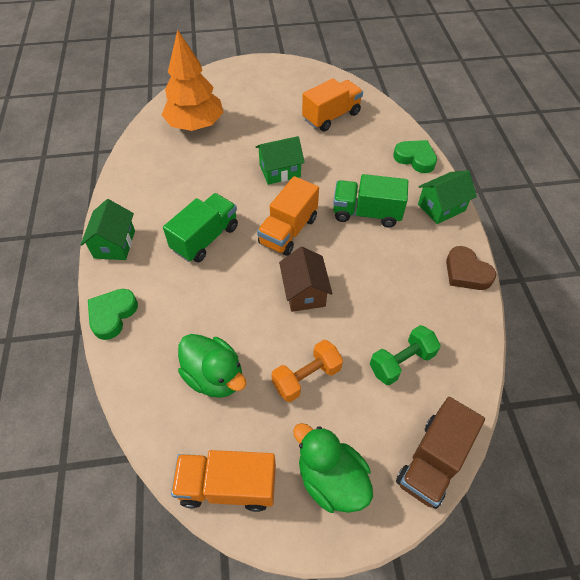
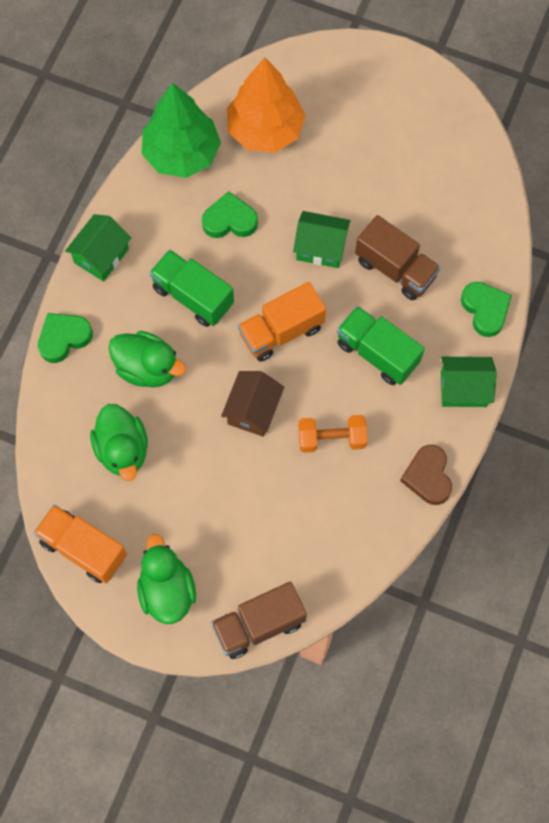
camera: 30 degrees right, 15 degrees up
green truck [163,193,238,262] -> green truck turned 120 degrees counterclockwise [149,249,234,327]
orange dumbbell [271,340,343,402] -> orange dumbbell moved to [298,415,367,453]
orange truck [302,78,363,132] -> none
green dumbbell [370,325,441,385] -> none
none -> green duck [109,331,186,387]
none -> green tree [142,83,221,178]
none -> green heart [202,191,258,238]
none -> brown truck [355,215,441,300]

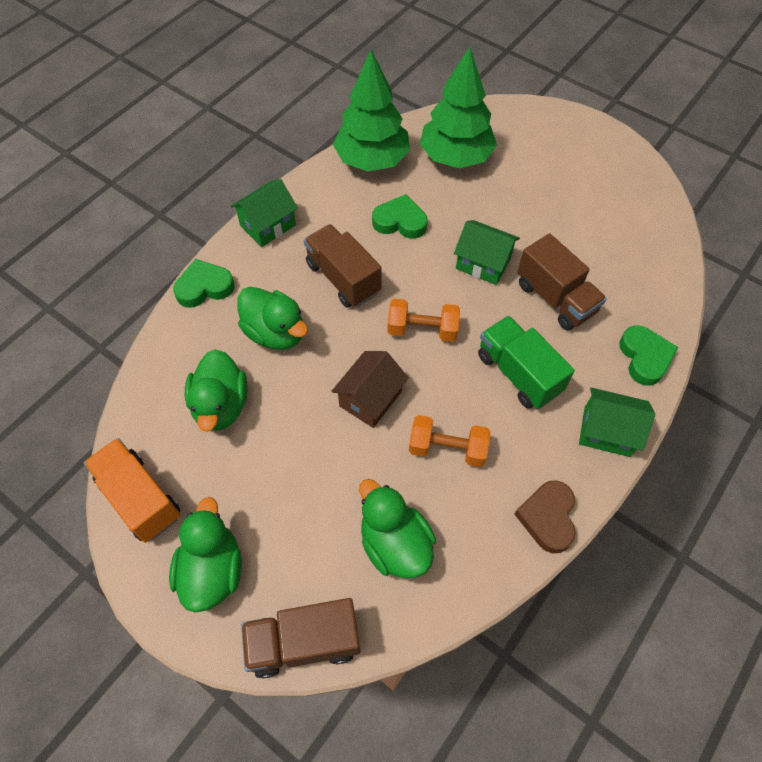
camera: 15 degrees right, 10 degrees down
green truck [149,249,234,327] -> brown truck [304,224,382,308]
orange tree [227,57,306,153] -> green tree [420,47,497,168]
orange truck [238,282,326,362] -> orange dumbbell [387,299,460,342]
none -> green duck [359,479,436,578]

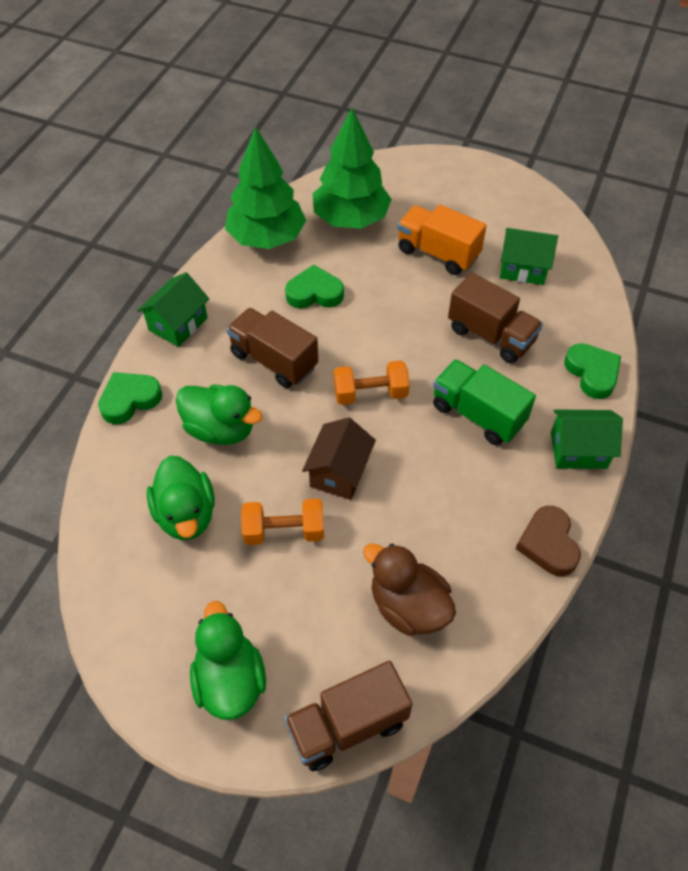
camera: 15 degrees left, 5 degrees down
orange truck [84,438,180,543] -> orange truck moved to [397,205,487,275]
green duck [359,479,436,578] -> brown duck [363,544,456,636]
orange dumbbell [409,415,490,467] -> orange dumbbell moved to [241,499,324,545]
green house [454,220,520,285] -> green house moved to [500,228,558,285]

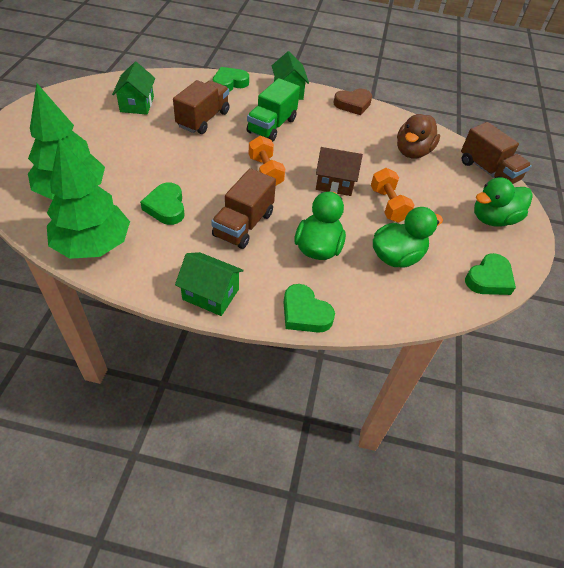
camera: 105 degrees left, 5 degrees down
orange truck [397,205,487,275] -> none
none -> green heart [465,253,516,295]

